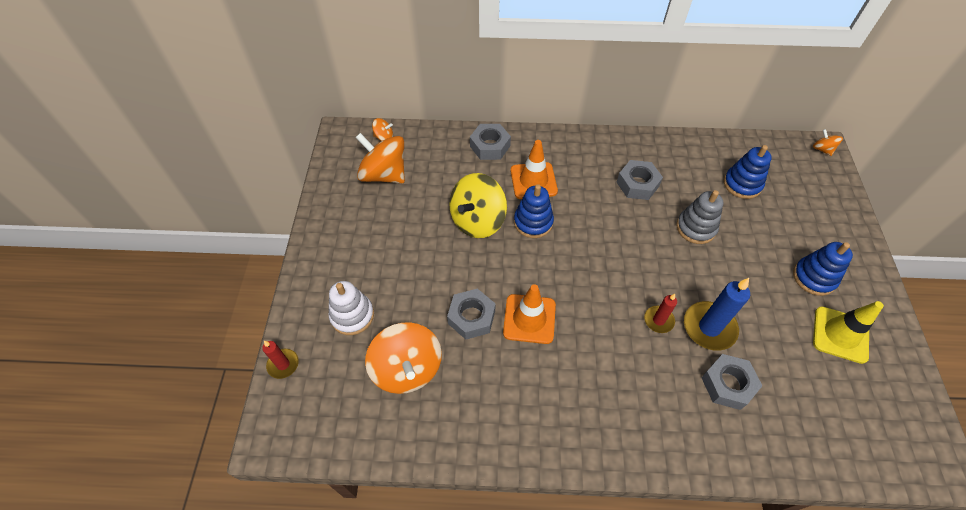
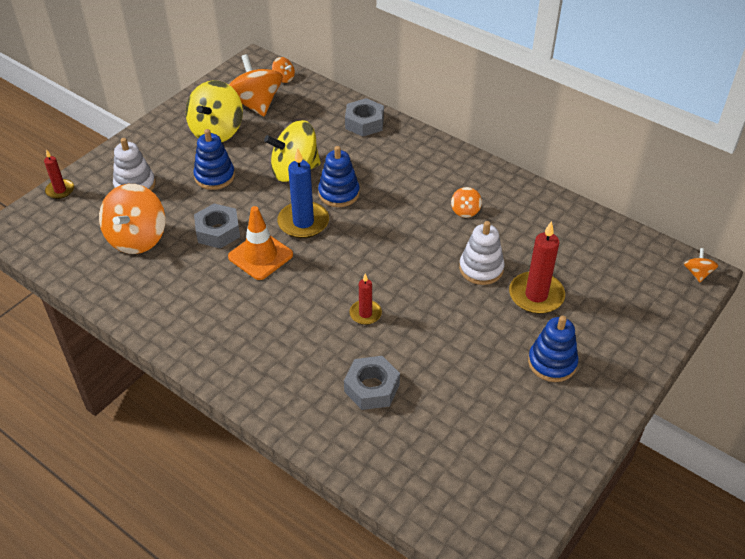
camera: 35 degrees right, 10 degrees down
orange traffic cone [511,140,558,199] -> none
grey nut [617,160,663,200] -> orange spinning top [451,187,482,218]
grey stacking toy [676,190,723,244] -> white stacking toy [459,221,505,285]
blue candle [684,278,750,351] -> blue candle moved to [277,148,329,238]
blue stacking toy [724,145,772,199] -> blue stacking toy moved to [193,129,235,190]
yellow traffic cone [813,301,884,364] -> none
none -> yellow spinning top [186,80,243,142]
none -> red candle [509,221,565,314]

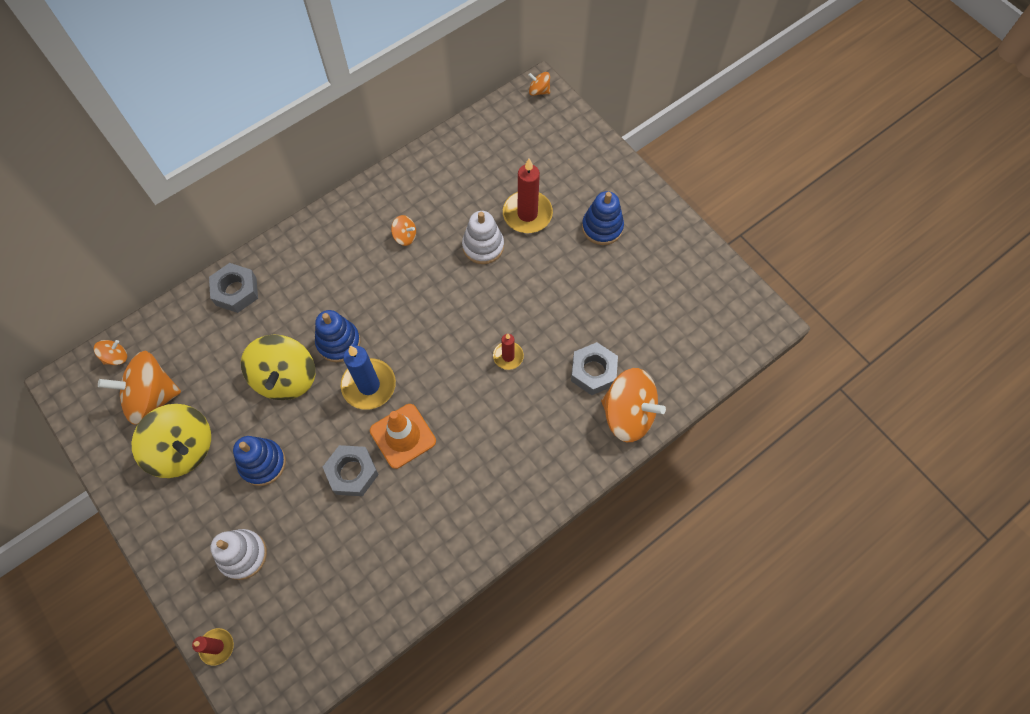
camera: 75 degrees left, 20 degrees up
orange spinning top [99,184,165,254] -> orange spinning top moved to [601,368,666,442]

